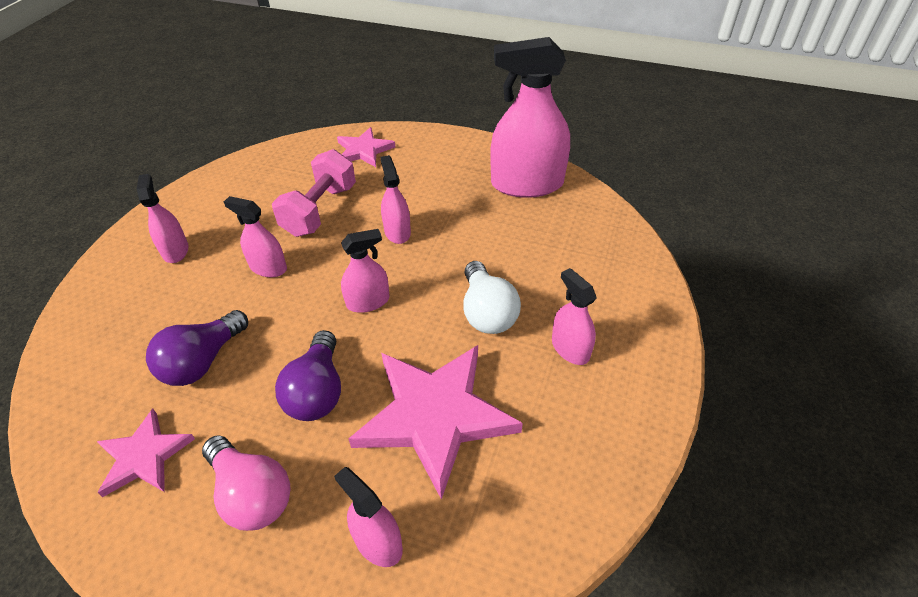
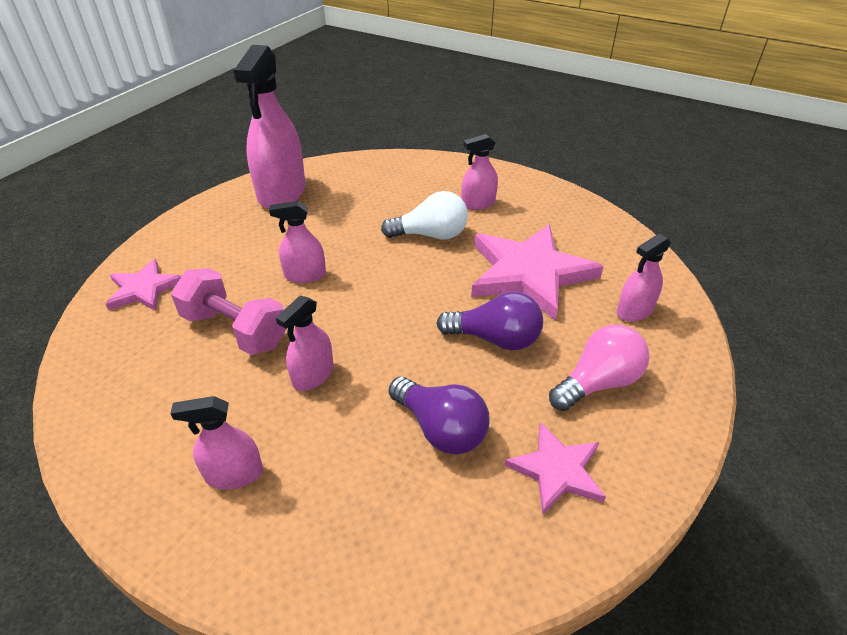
camera: 80 degrees left, 5 degrees down
pink spray bottle [341,229,390,313] -> none

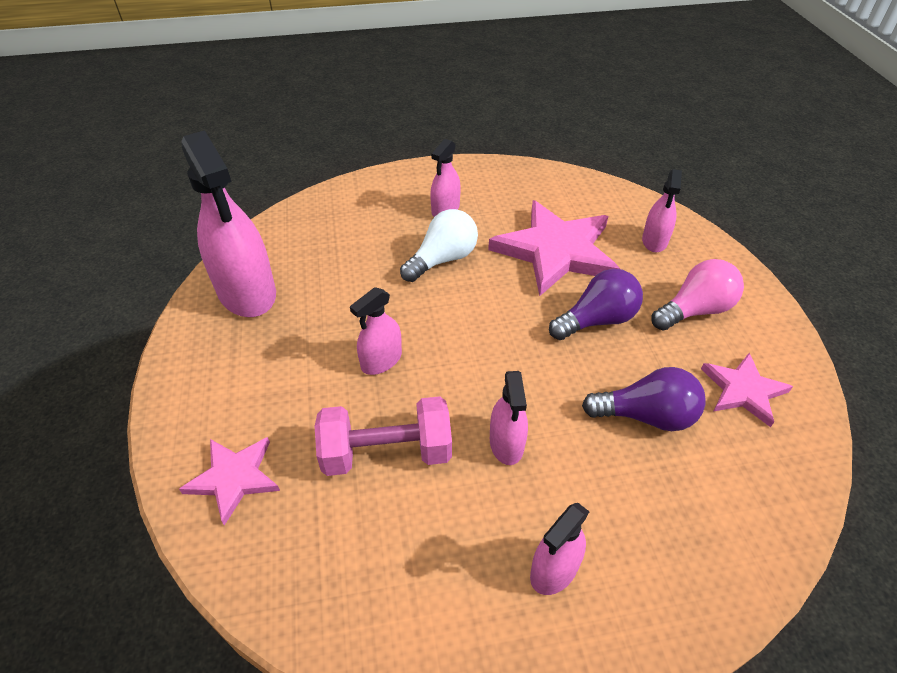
camera: 40 degrees left, 5 degrees up
pink light bulb [549,325,649,411] -> pink light bulb turned 45 degrees clockwise [652,259,744,330]

